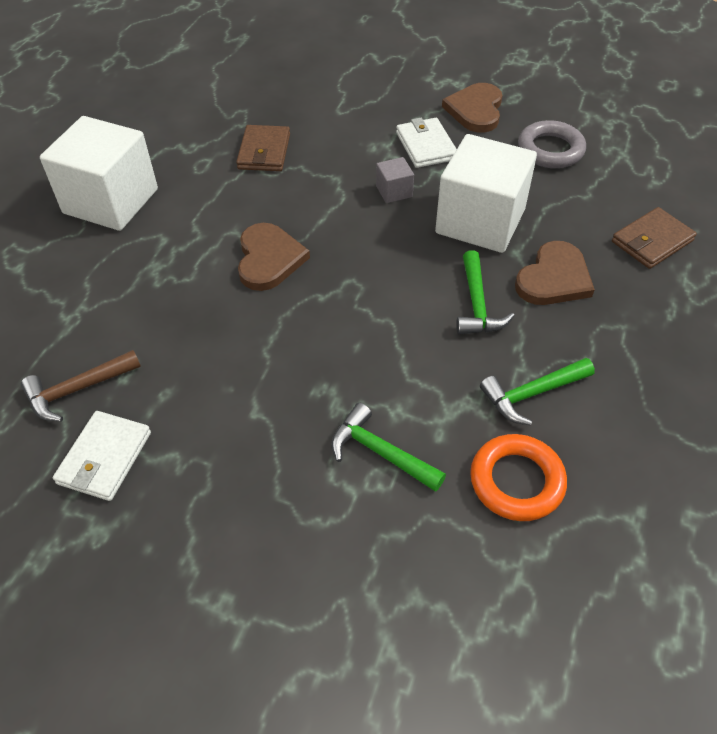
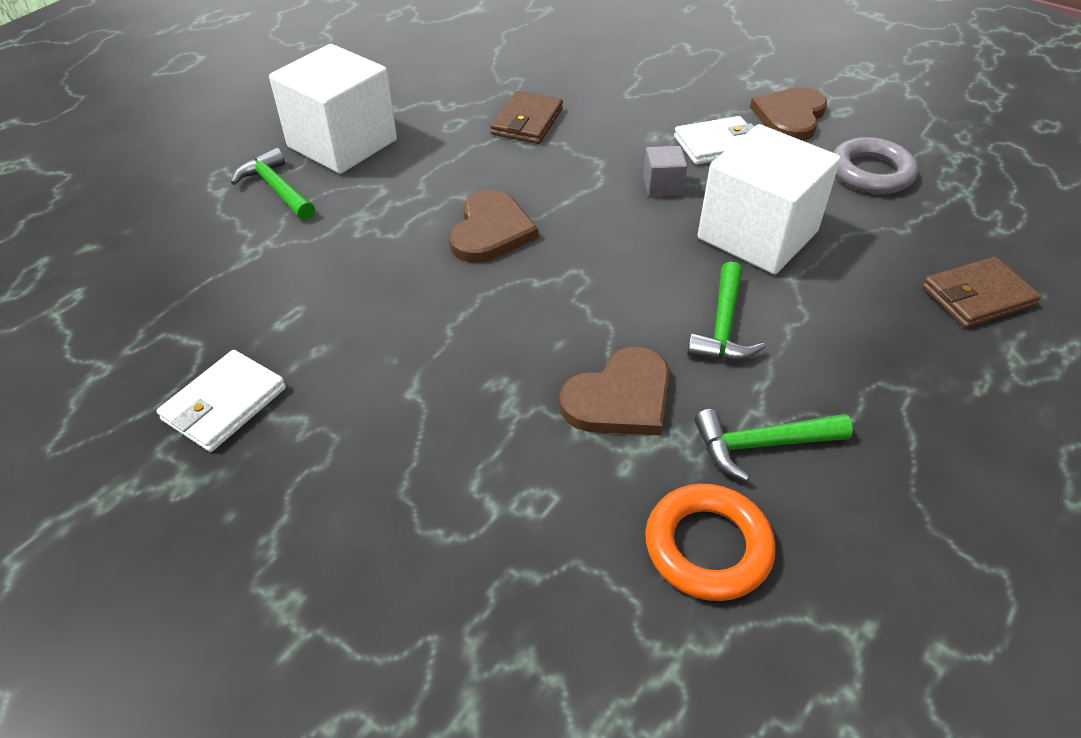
camera: 15 degrees right, 5 degrees down
brown hammer [21,350,141,422] -> none
green hammer [331,403,446,492] -> green hammer moved to [231,147,315,220]
white wallet [396,118,457,168] -> white wallet turned 75 degrees clockwise [674,116,754,165]
brown heart [515,241,595,305] -> brown heart moved to [559,347,670,435]

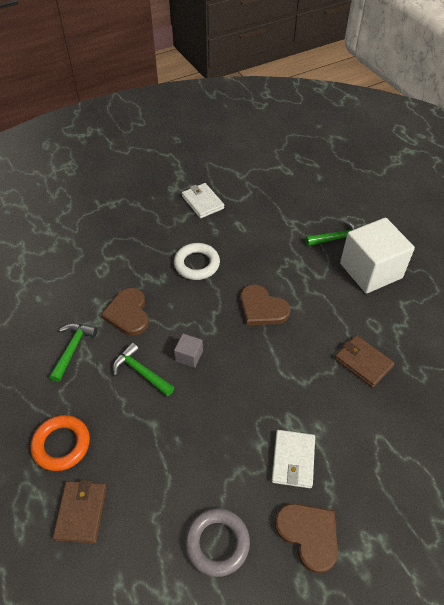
camera: 115 degrees right, 5 degrees up
grey cube [643,146,687,197] -> grey cube moved to [174,334,203,368]
orange ring [645,484,776,601] -> orange ring moved to [30,415,90,471]
white cube [698,124,841,274] -> none
none -> white ring [174,243,220,280]

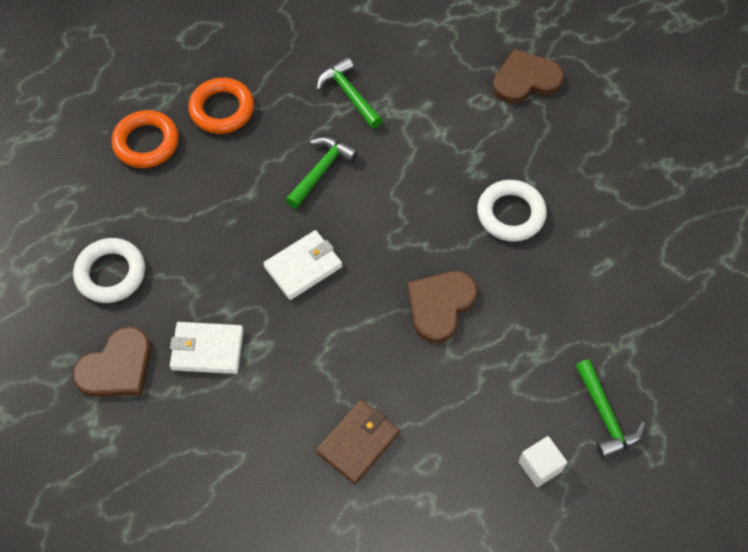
camera: 85 degrees right, 10 degrees up
green hammer [49,323,98,382] -> green hammer turned 135 degrees counterclockwise [317,57,382,129]
brown wallet [53,480,107,543] -> orange ring [112,110,179,168]
brown heart [101,288,149,336] -> brown heart moved to [493,48,564,103]
grey cube [174,334,203,368] -> none
white wallet [182,183,224,218] -> white wallet moved to [263,230,342,300]
grey ring [185,508,250,577] -> white ring [73,238,145,303]
white cube [340,218,415,294] -> white cube [519,436,567,487], size x0.42

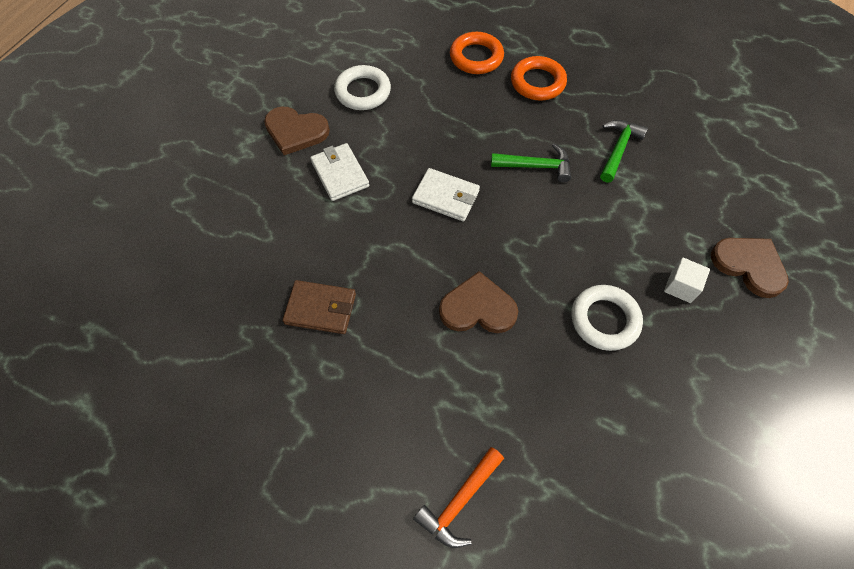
camera: 60 degrees right, 0 degrees up
white cube [519,436,567,487] -> white cube moved to [664,257,710,303]
green hammer [576,359,645,458] -> orange hammer [413,447,504,548]

